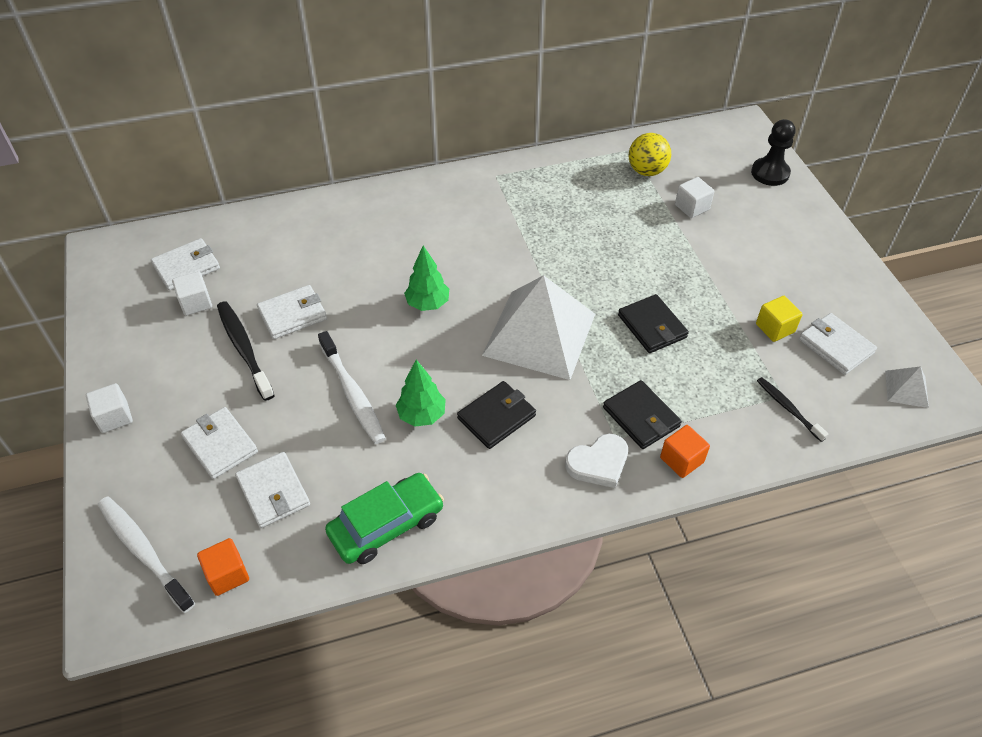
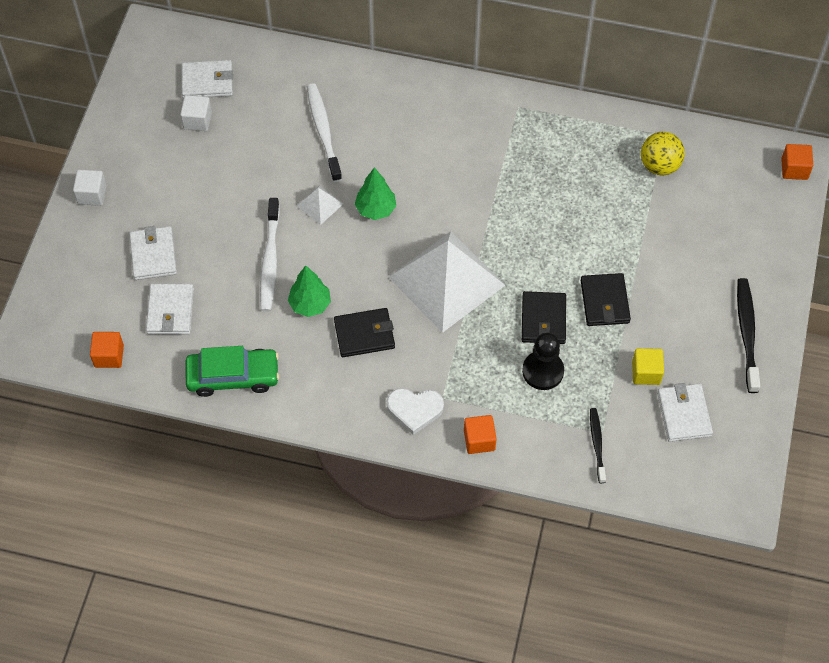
camera: 30 degrees right, 10 degrees up
white toothbrush [98,496,195,613] -> white toothbrush moved to [307,83,342,182]
black toothbrush [217,301,275,401] -> black toothbrush moved to [737,278,760,393]
white wallet [257,285,327,339] -> none
black wallet [603,380,682,449] -> black wallet moved to [581,273,631,326]
white cube [675,177,714,218] -> none
black pawn [751,119,795,186] -> black pawn moved to [522,333,564,390]
white pyramid [885,366,929,408] -> white pyramid moved to [297,185,343,225]
none -> orange cube [781,144,813,180]

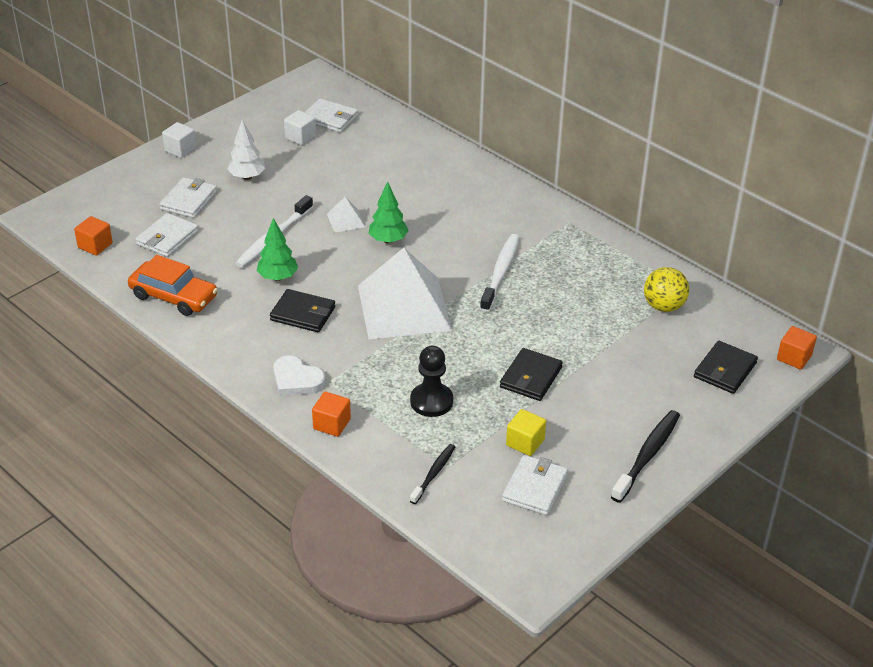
camera: 30 degrees right, 20 degrees down
green car [186,346,280,397] -> orange car [128,255,218,316]
white toothbrush [307,83,342,182] -> white toothbrush moved to [480,234,520,312]
black wallet [522,291,566,344] -> black wallet moved to [694,341,758,394]
none -> white tree [227,120,265,180]

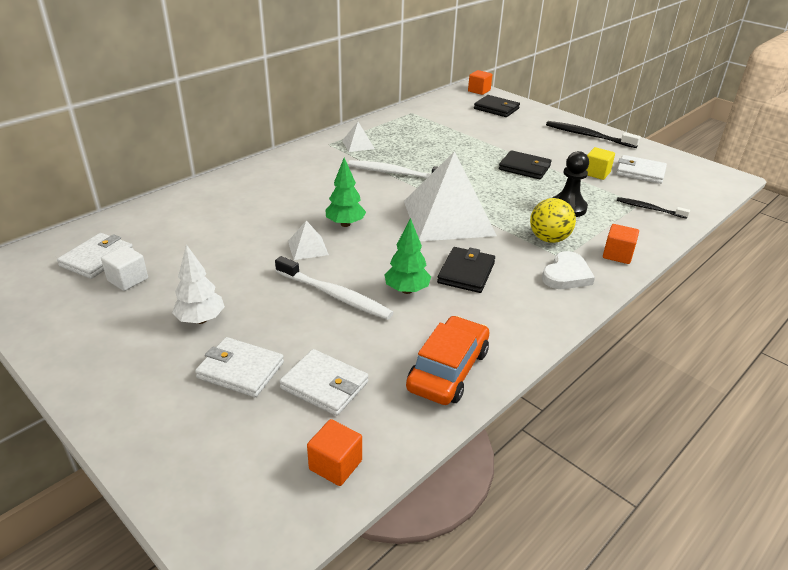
camera: 90 degrees left, 5 degrees down
white cube [162,122,196,158] -> none
yellow ball [644,267,689,312] -> yellow ball moved to [530,198,576,243]
none -> white pyramid [342,122,375,152]

